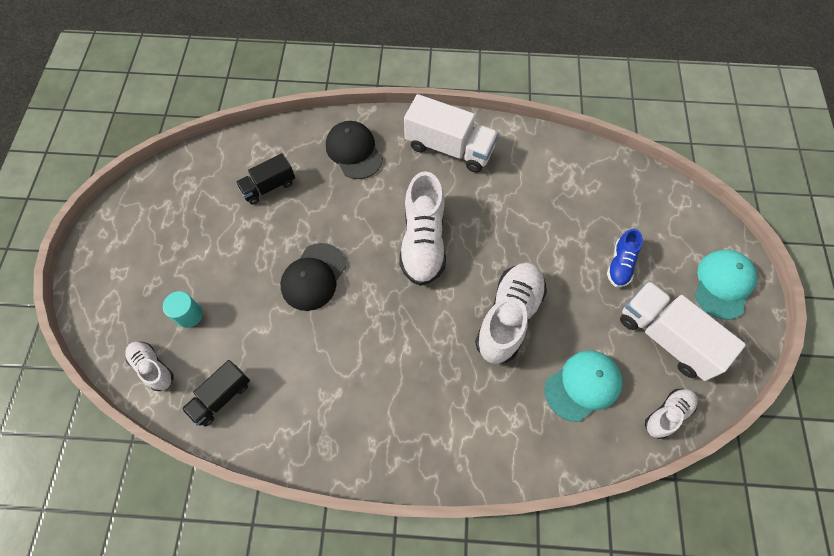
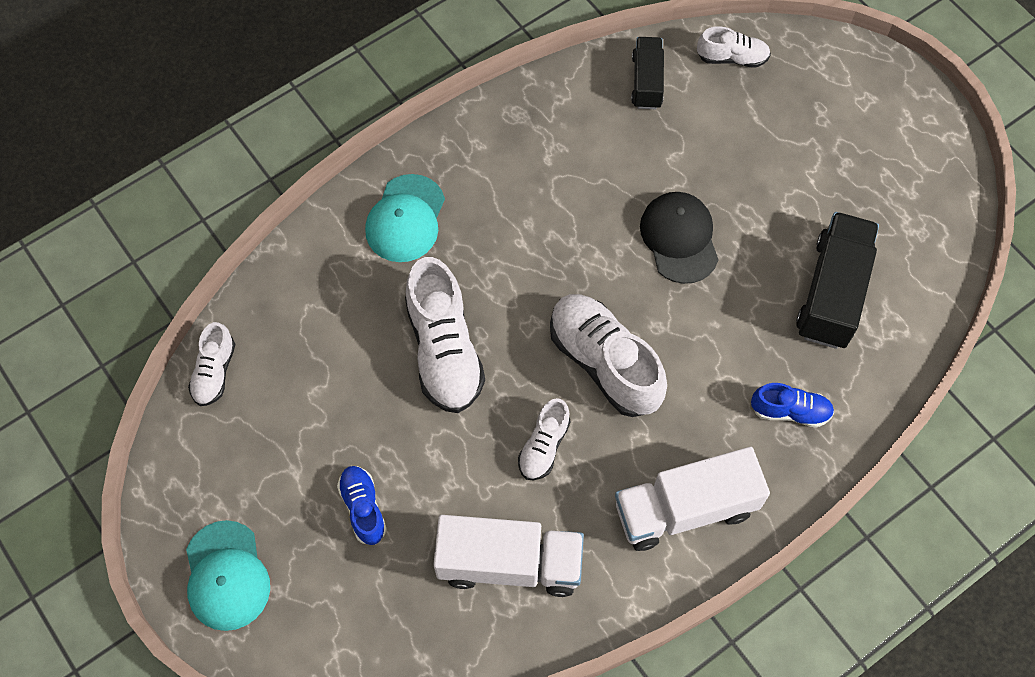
camera: 140 degrees right, 0 degrees up
turquoise cylinder [163,291,203,328] -> none
black truck [236,153,295,205] -> black truck [796,212,879,349], size x1.67
black cap [326,121,383,179] -> blue shoe [751,383,834,428]
turquoise cap [545,350,623,422] -> turquoise cap moved to [365,174,445,262]
white truck [620,281,746,381] -> white truck moved to [433,515,584,597]
none -> white shoe [518,398,570,480]

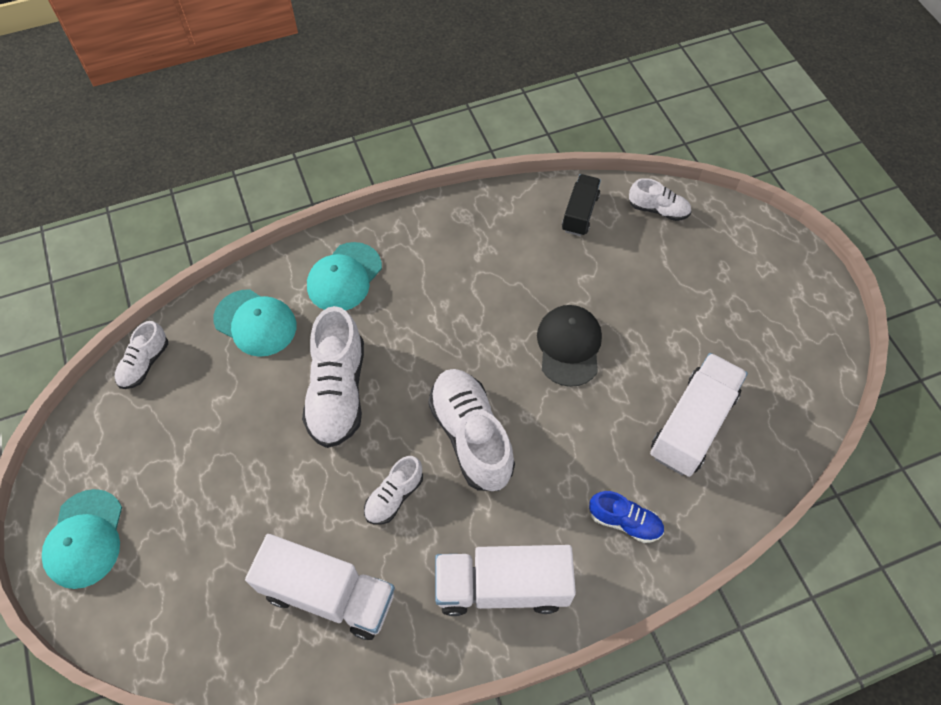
camera: 15 degrees right, 5 degrees down
blue shoe [337,466,387,545] -> none
black truck [796,212,879,349] -> white truck [650,353,748,477]
none -> turquoise cap [213,289,296,357]

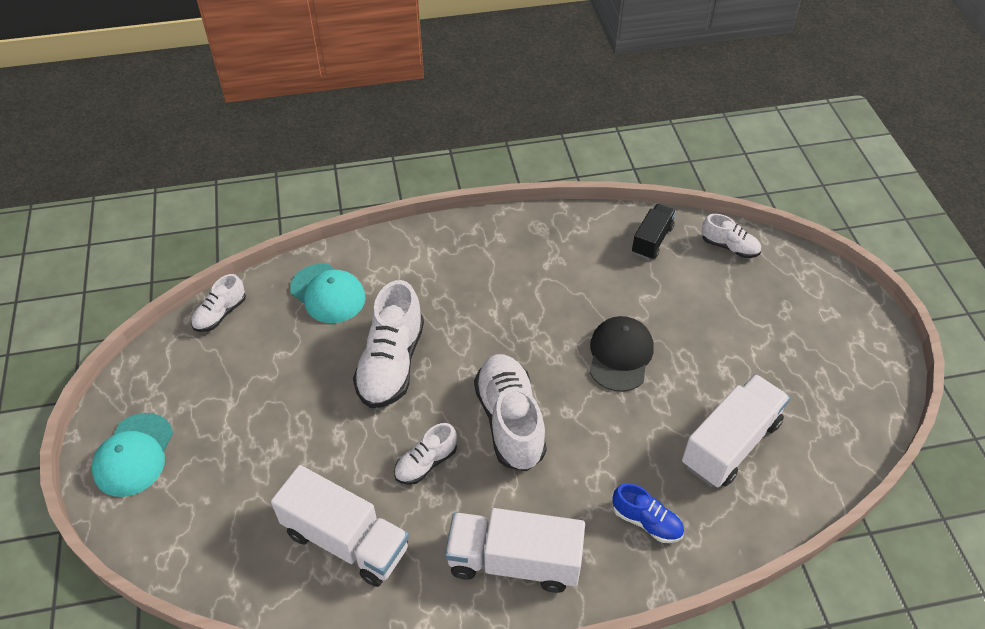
camera: 10 degrees right, 10 degrees down
turquoise cap [307,242,382,311] -> none

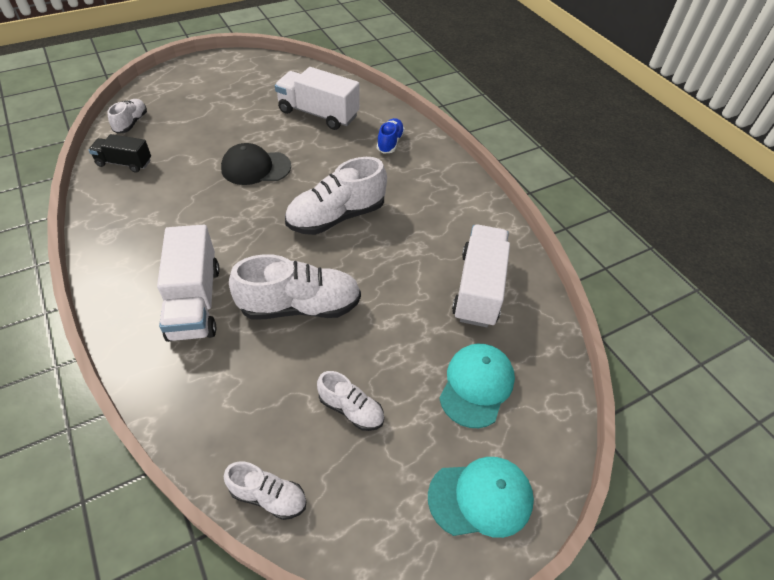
camera: 110 degrees left, 0 degrees up
turquoise cap [290,264,366,323] -> turquoise cap moved to [439,344,515,428]
white shoe [394,423,457,485] -> white shoe moved to [317,371,384,431]
white truck [445,508,585,593] -> white truck moved to [157,225,220,342]

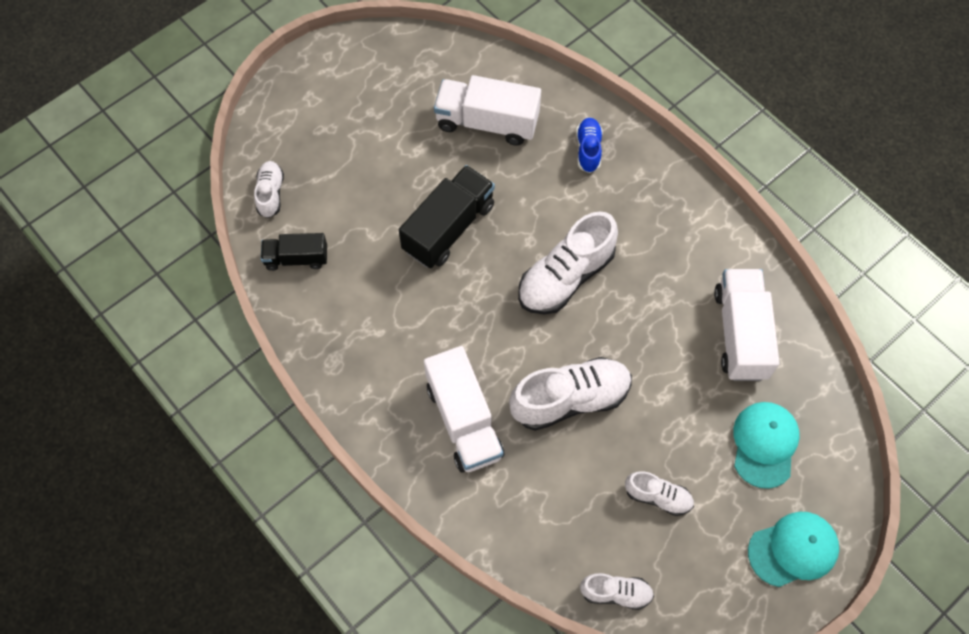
camera: 10 degrees left, 15 degrees up
black cap [221,143,291,185] -> black truck [399,165,495,268]

